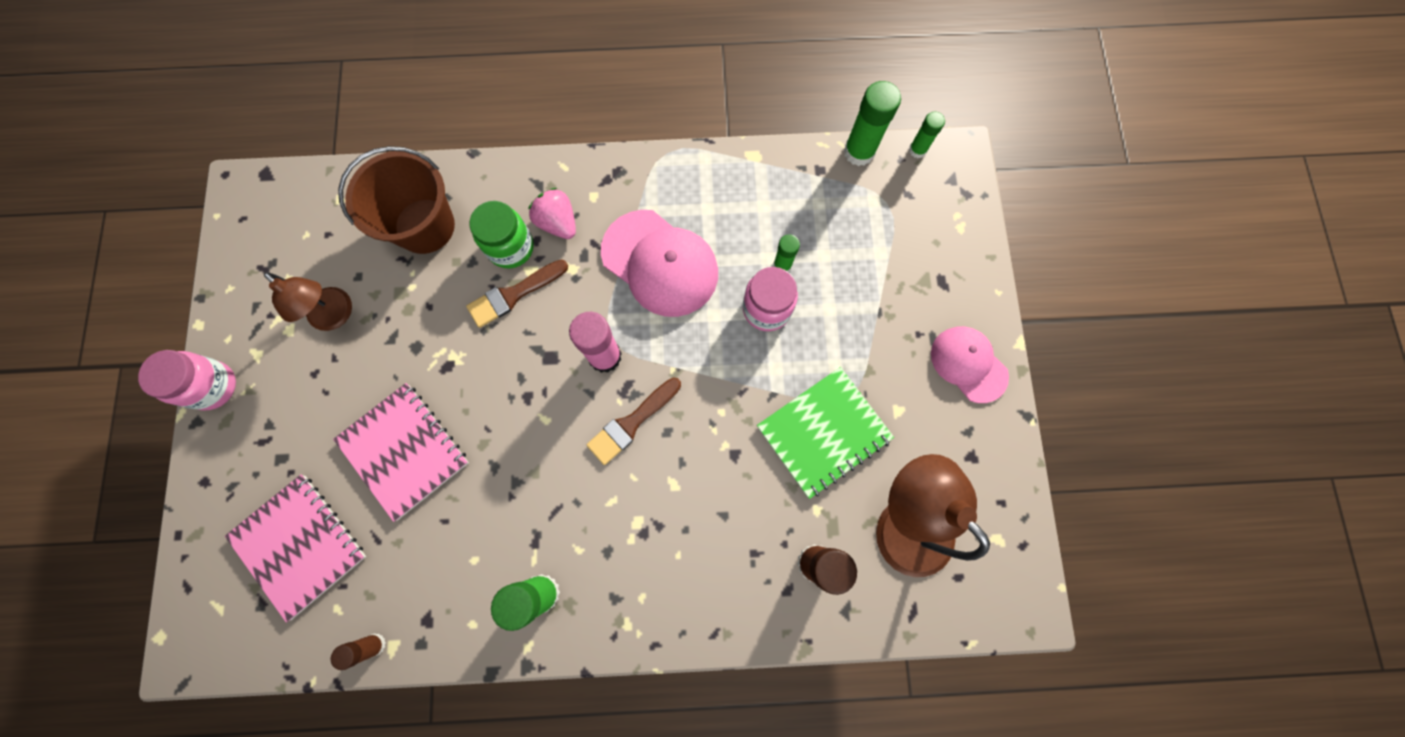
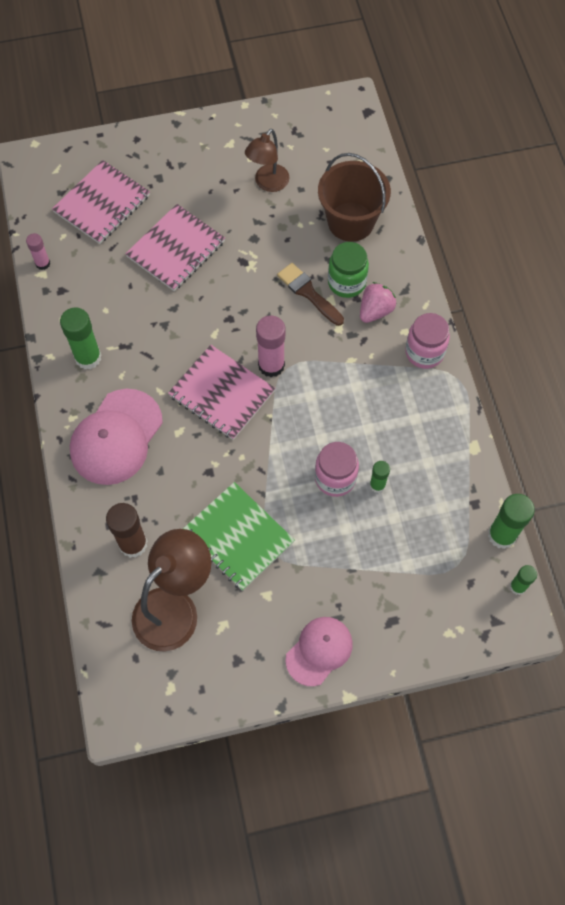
camera: 80 degrees right, 10 degrees down
pink jar [138,350,236,411] -> pink jar moved to [405,313,450,369]
brown glue stick [331,633,386,670] -> pink glue stick [26,233,50,270]
brown brush [586,377,681,465] -> pink notebook [168,345,275,440]
pink cap [601,210,718,317] -> pink cap moved to [70,389,163,485]

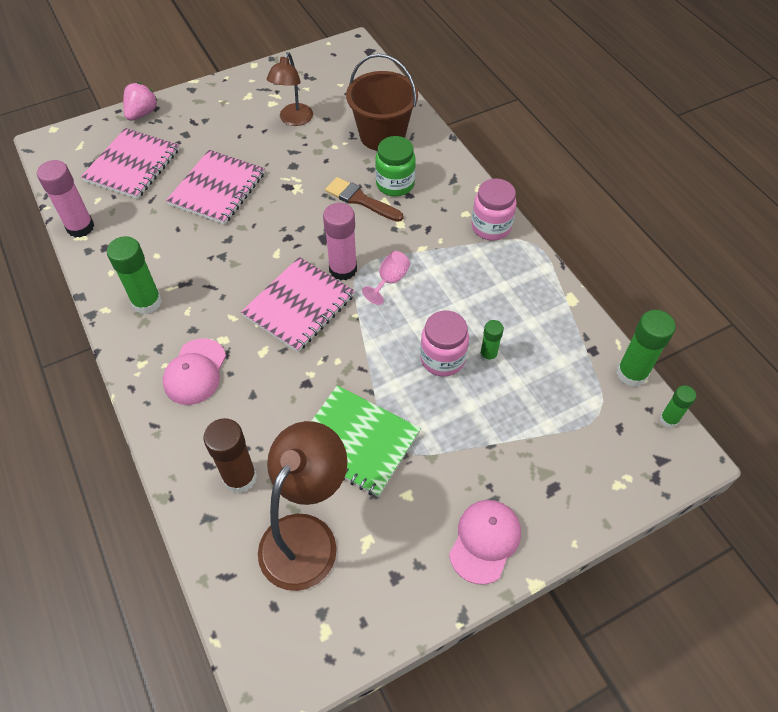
camera: 15 degrees left, 10 degrees down
pink glue stick [26,233,50,270] -> pink glue stick [37,160,95,238], size x1.74
pink cap [70,389,163,485] -> pink cap [163,338,226,405], size x0.64
pink notebook [168,345,275,440] -> pink notebook turned 75 degrees counterclockwise [241,257,355,352]
pink strawberry [360,282,396,323] -> pink strawberry moved to [123,82,158,121]
none -> pink goblet [362,251,410,305]

